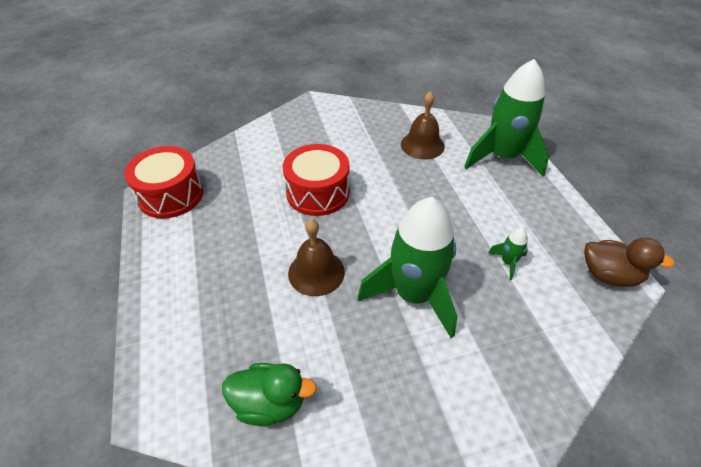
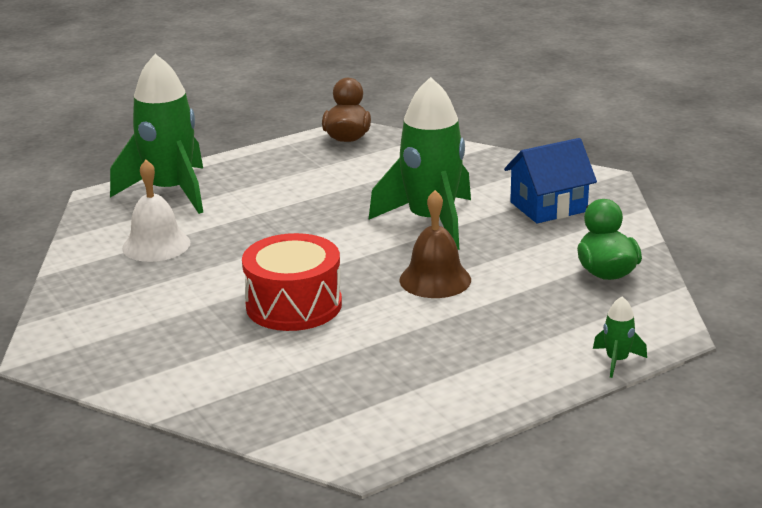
camera: 105 degrees left, 20 degrees down
red drum [124,146,204,219] -> none
brown bell [401,91,445,159] -> white bell [122,160,190,262]
green rocket [488,228,528,280] -> green rocket moved to [593,296,647,378]
none -> blue house [504,138,597,223]

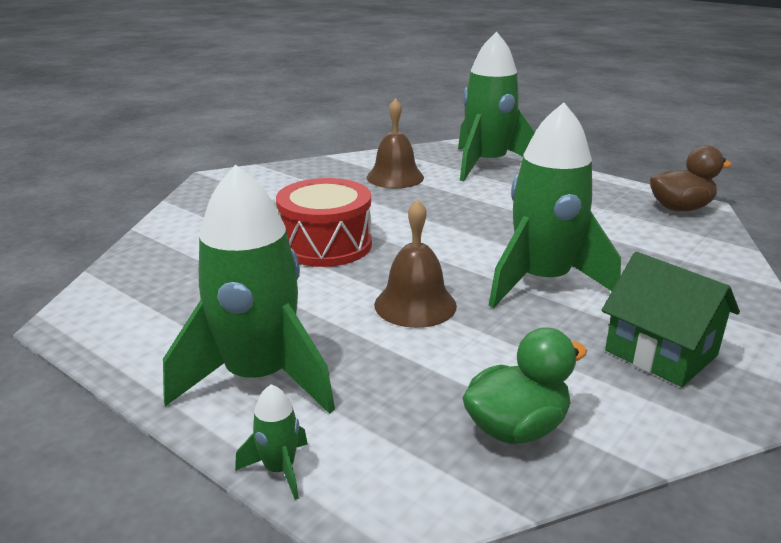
camera: 70 degrees right, 0 degrees up
white bell [122,160,190,262] -> brown bell [367,98,424,188]
blue house [504,138,597,223] -> green house [602,252,740,387]
none -> green rocket [163,164,335,414]

